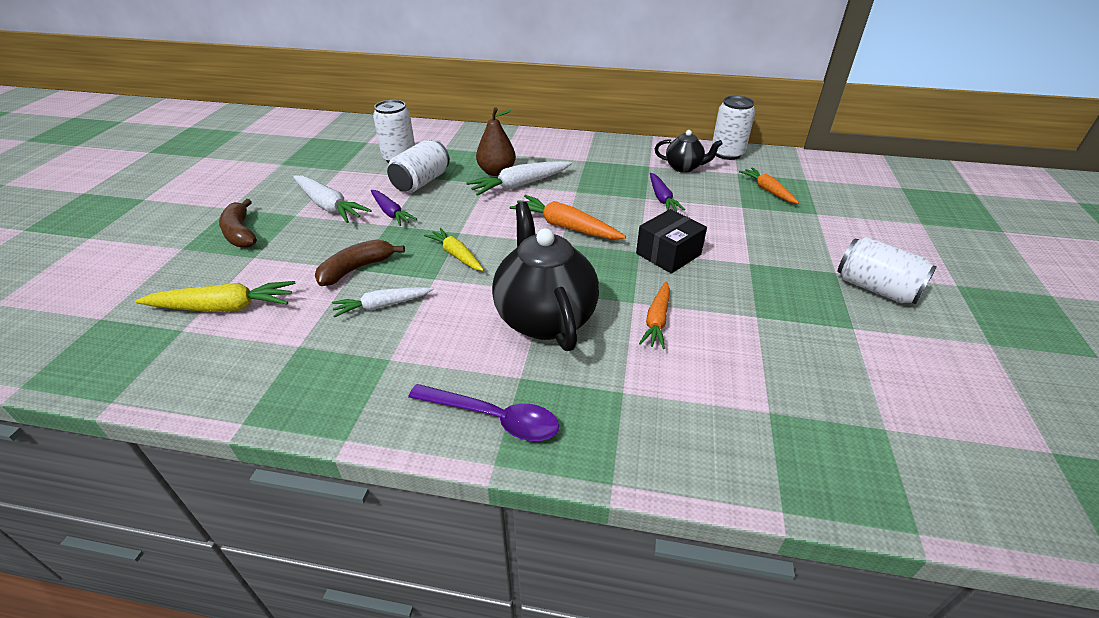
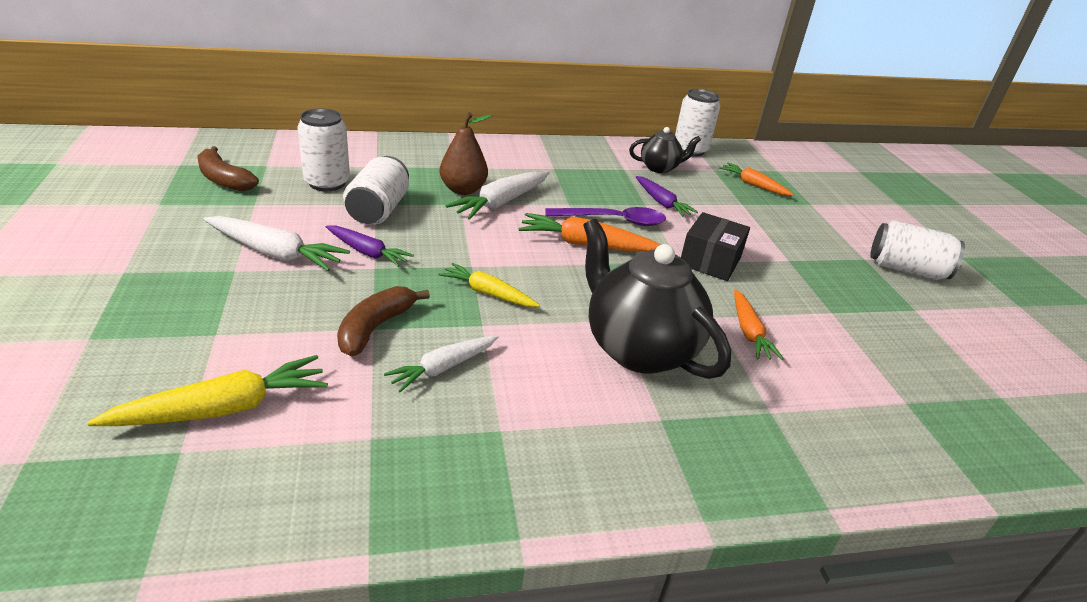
camera: 25 degrees left, 5 degrees down
brown banana [219,199,257,248] -> brown banana moved to [197,146,259,191]
purple spoon [408,384,559,441] -> purple spoon moved to [546,207,666,226]

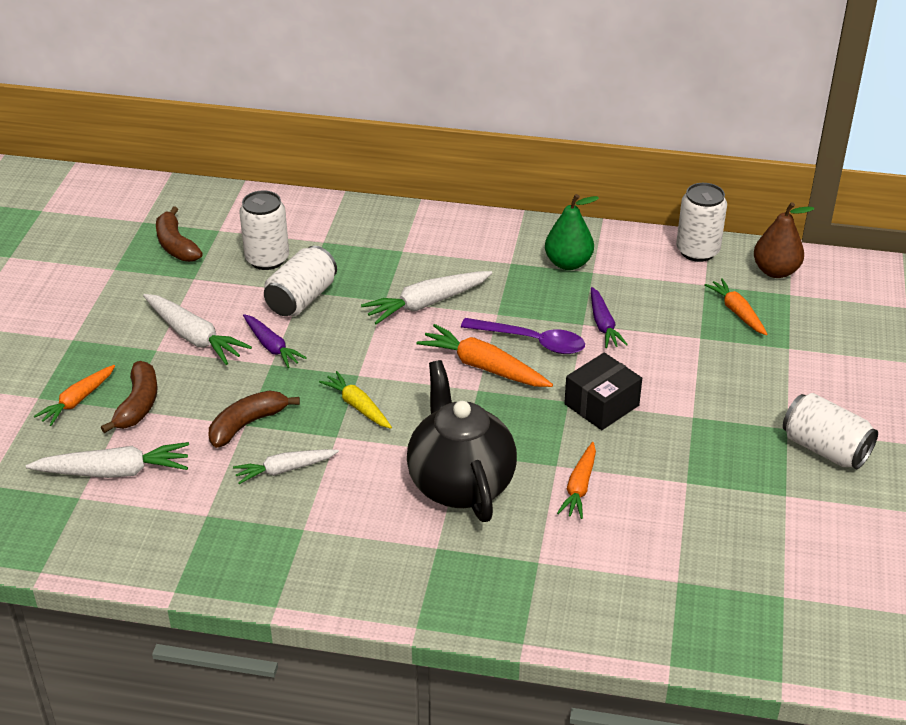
camera: 25 degrees right, 5 degrees up
yellow carrot [87,355,328,426] -> white carrot [26,442,189,478]
brown pear [440,112,492,195] -> brown pear moved to [754,202,814,278]
black teapot [629,127,701,173] -> none
none -> orange carrot [34,365,115,426]
none -> brown banana [101,361,158,433]
none -> green pear [545,194,599,270]

